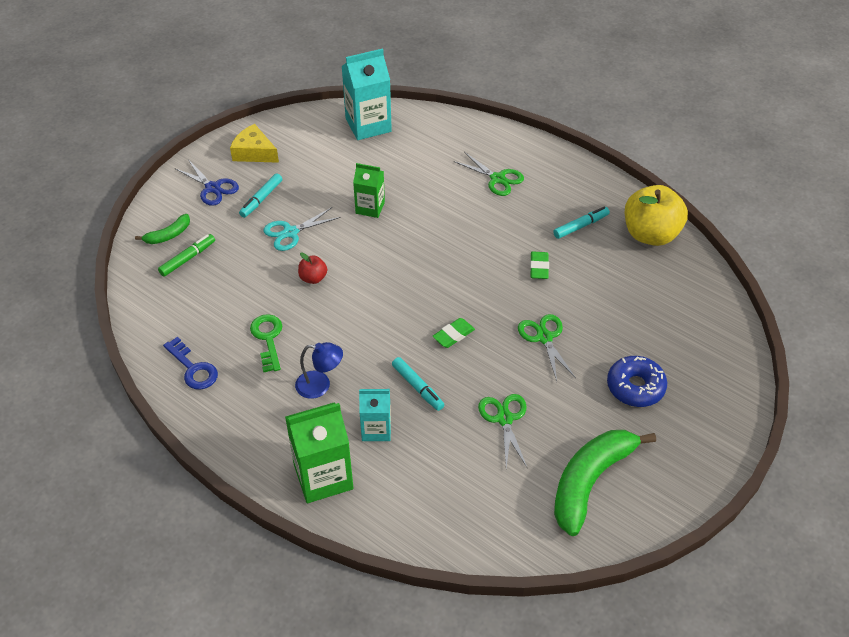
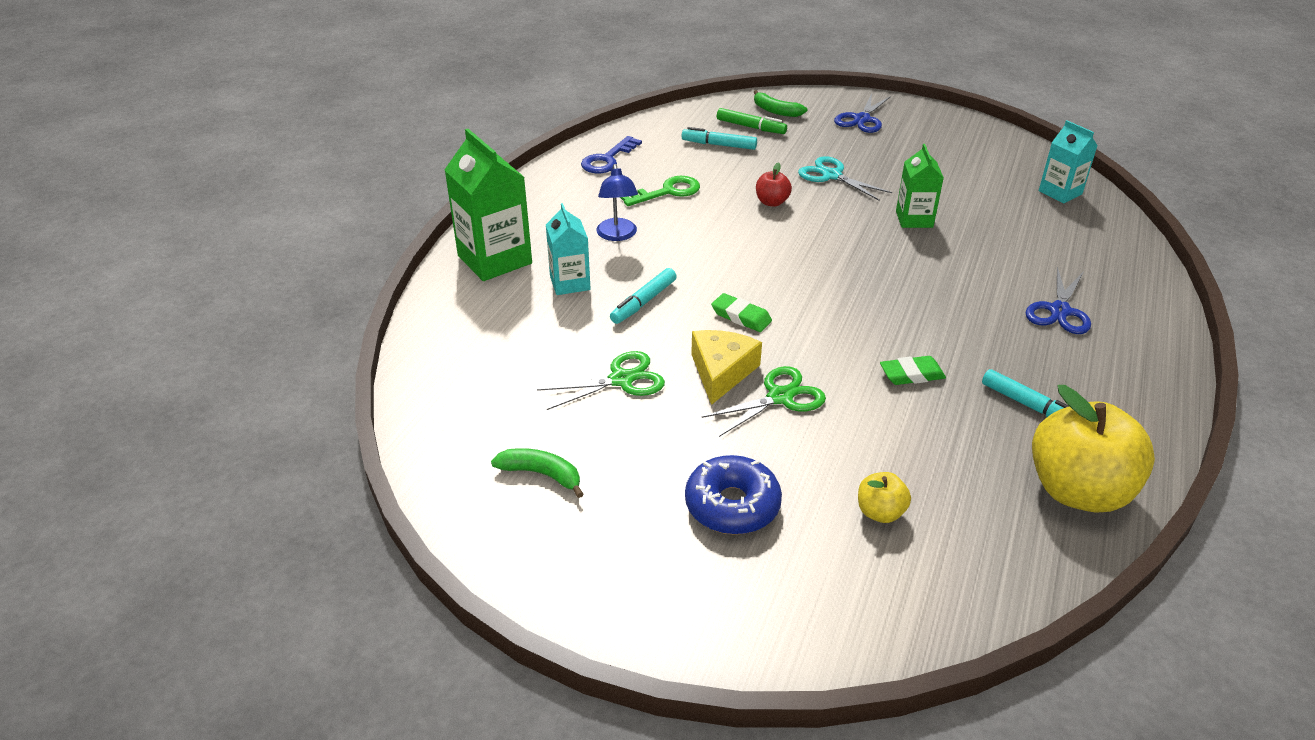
camera: 75 degrees right, 10 degrees down
yellow cheese [230,124,279,163] -> yellow cheese moved to [691,330,762,405]
turquoise marker [239,173,282,218] -> turquoise marker moved to [682,127,757,150]
turquoise carton [341,48,392,140] -> turquoise carton [1039,120,1098,203], size x0.60
green scissors [453,152,524,196] -> blue scissors [1026,267,1091,334]
green banana [554,430,656,536] -> green banana [491,448,583,498], size x0.48
none -> yellow apple [858,472,911,523]

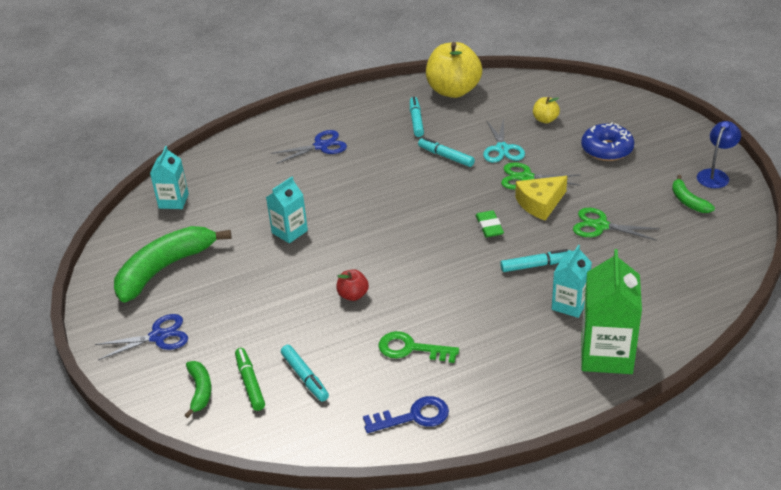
camera: 135 degrees left, 0 degrees up
blue lamp [596,164,638,241] -> blue lamp moved to [697,121,741,188]
turquoise scissors [798,156,892,201] -> turquoise scissors moved to [483,118,525,163]
green eraser [880,356,946,385] -> turquoise marker [418,137,475,167]
green carton [896,144,944,228] -> turquoise carton [266,177,308,243]
none -> green banana [114,226,231,303]

